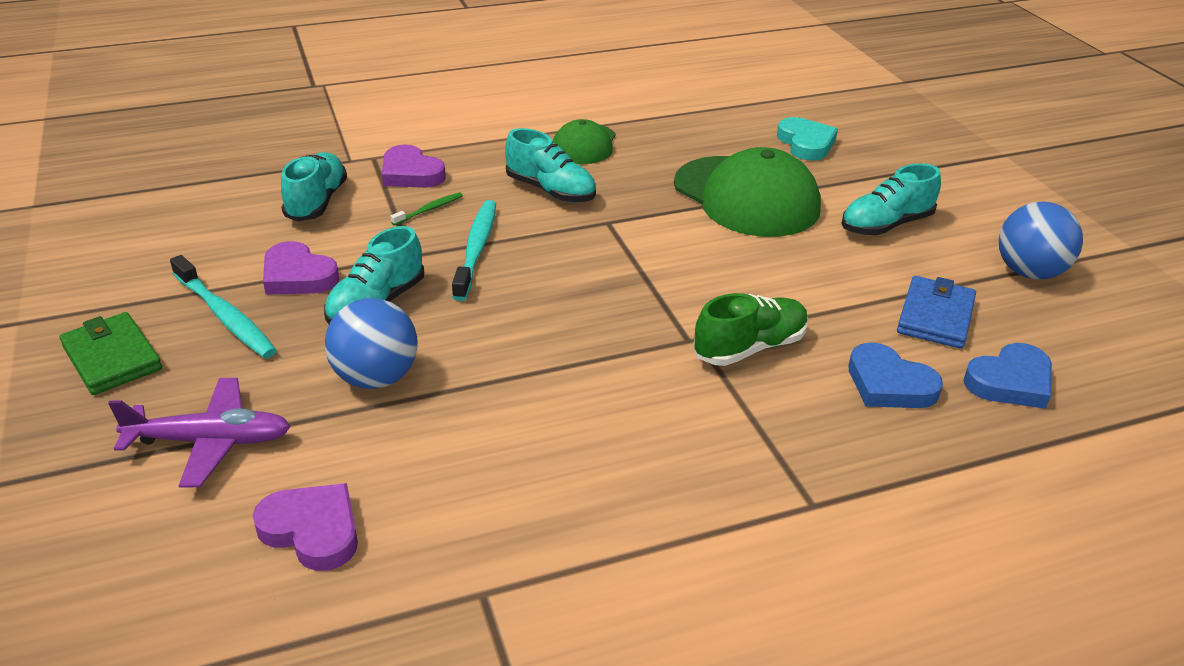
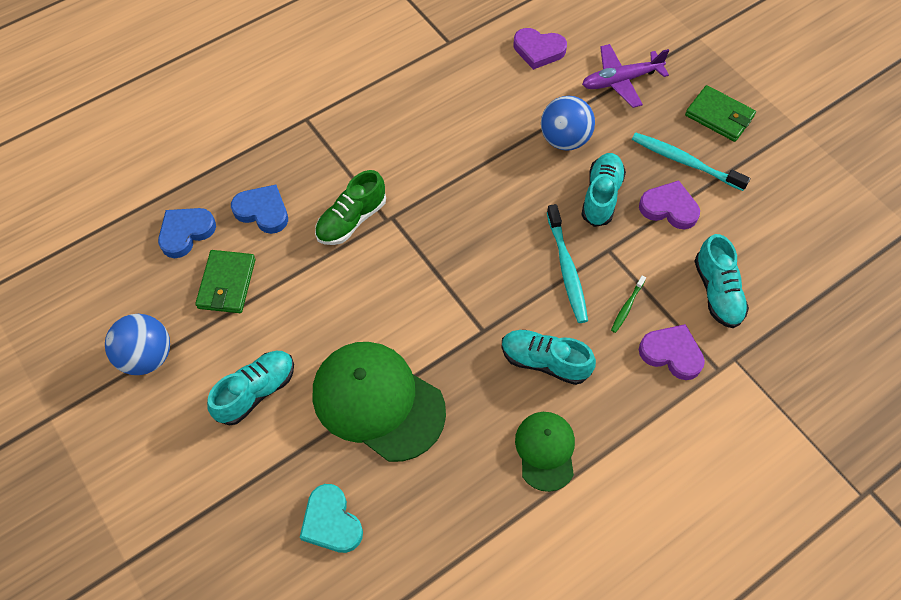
camera: 165 degrees right, 25 degrees up
blue wallet [897,276,976,349] -> green wallet [195,250,256,313]

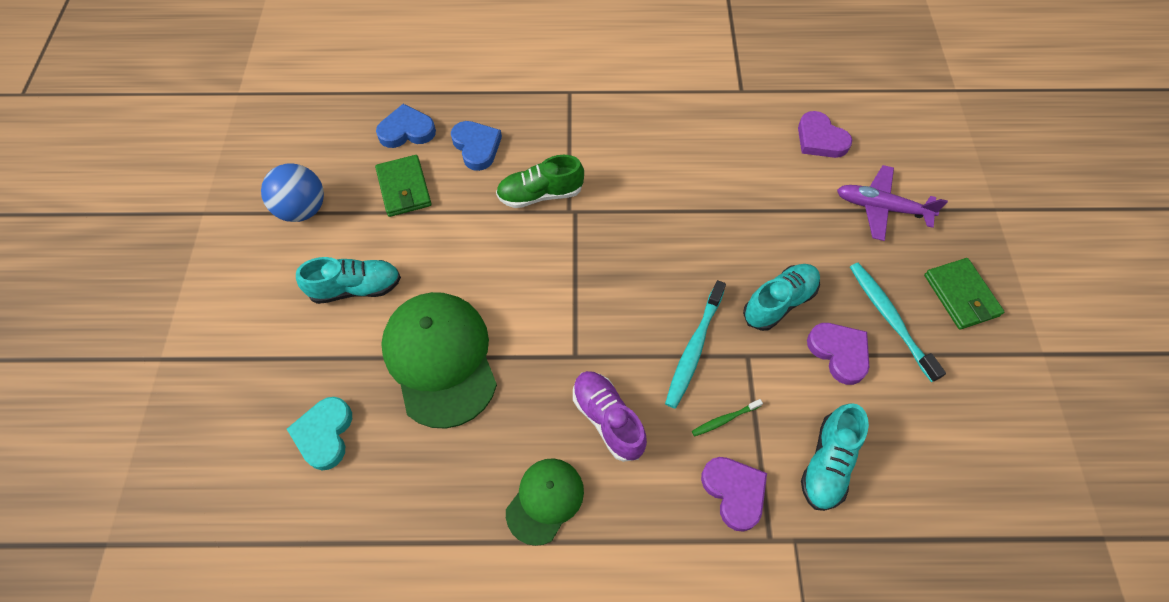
camera: 35 degrees right, 0 degrees up
green wallet [195,250,256,313] -> green wallet turned 60 degrees counterclockwise [375,155,431,217]
turquoise shoe [502,330,596,385] -> purple shoe [573,371,647,462]
blue ball [541,96,595,151] -> none

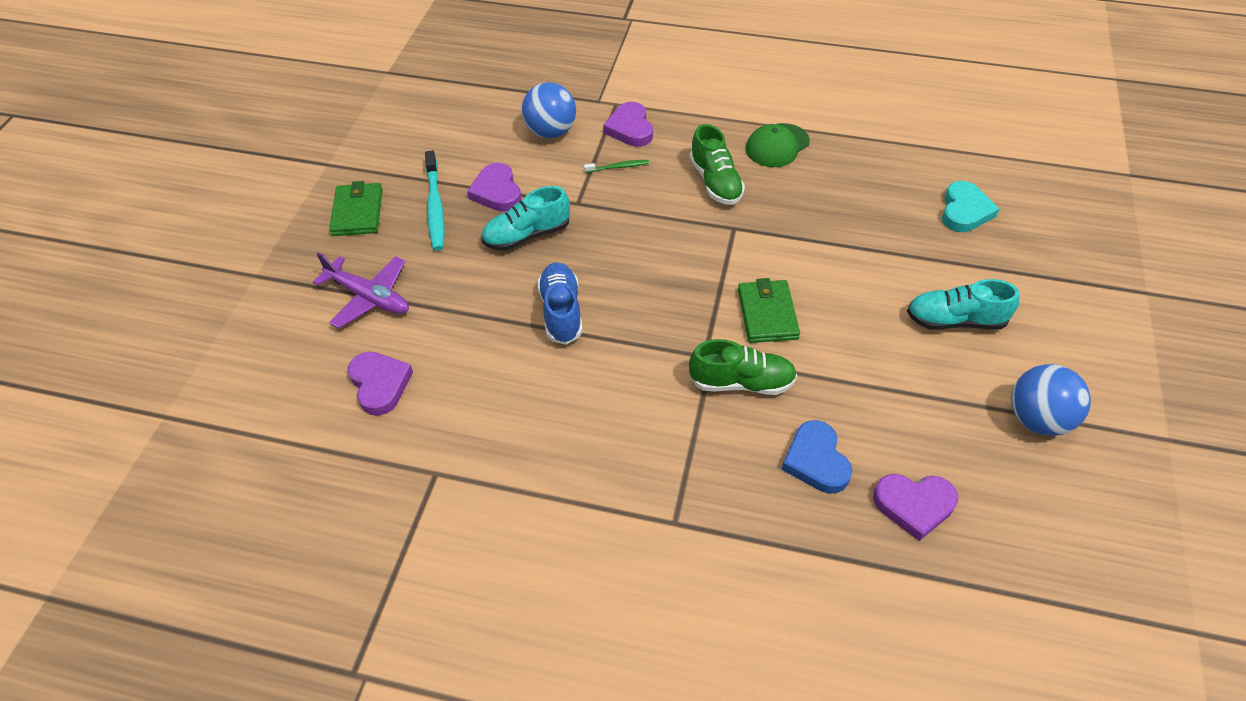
camera: 165 degrees left, 10 degrees down
green wallet [375,155,431,217] -> green wallet moved to [738,278,800,343]
blue heart [376,104,436,148] -> purple heart [873,474,958,541]
green cap [381,292,497,429] -> none
purple shoe [573,371,647,462] -> green shoe [690,124,745,205]
turquoise toothbrush [665,280,726,408] -> none
turquoise shoe [801,403,869,511] -> blue ball [522,82,576,138]
none -> blue shoe [537,263,582,345]

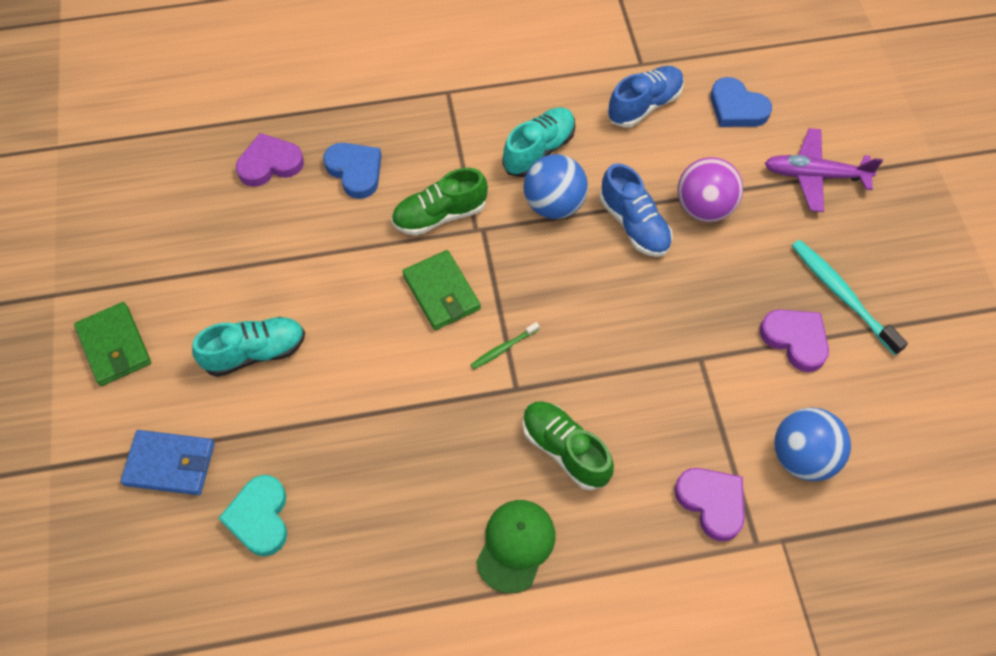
camera: 155 degrees right, 10 degrees up
green wallet [329,181,383,236] -> green wallet moved to [74,302,151,386]
purple heart [348,352,413,416] -> blue heart [711,77,772,127]
turquoise shoe [481,186,570,251] -> turquoise shoe moved to [502,107,575,177]
green toothbrush [584,160,649,173] -> green toothbrush moved to [471,322,540,369]
blue ball [1011,364,1091,436] -> blue ball moved to [524,154,588,219]
none -> blue wallet [121,430,215,495]
none -> blue shoe [607,66,684,128]
none -> purple ball [677,157,743,222]

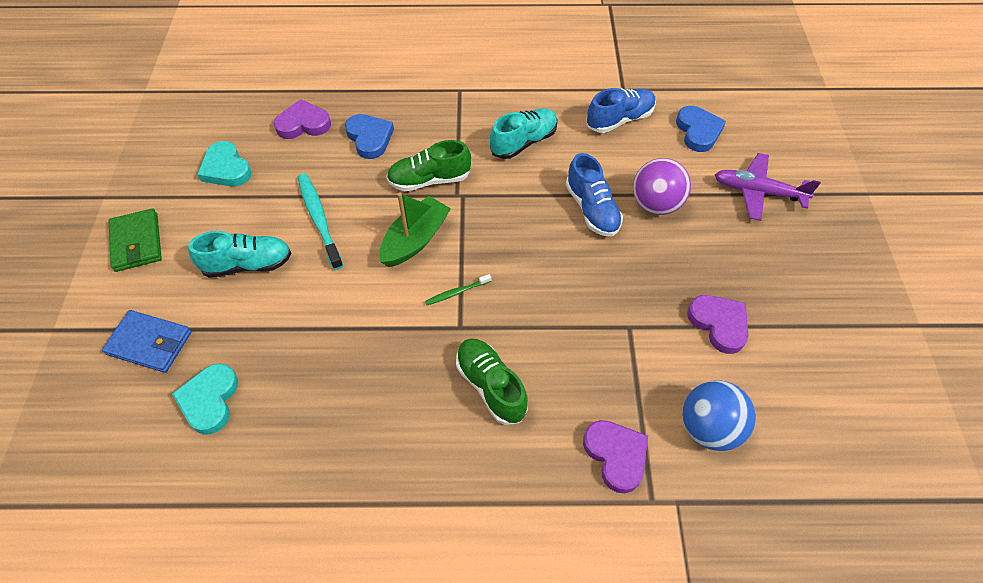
camera: 10 degrees right, 5 degrees down
green wallet [402,250,481,330] -> green boat [379,192,451,267]
green cap [476,500,556,593] -> none
blue ball [524,154,588,219] -> none
blue heart [711,77,772,127] -> blue heart turned 150 degrees counterclockwise [676,106,726,152]
turquoise toothbrush [792,240,908,355] -> turquoise toothbrush moved to [297,173,343,270]
none -> turquoise heart [197,141,252,187]

